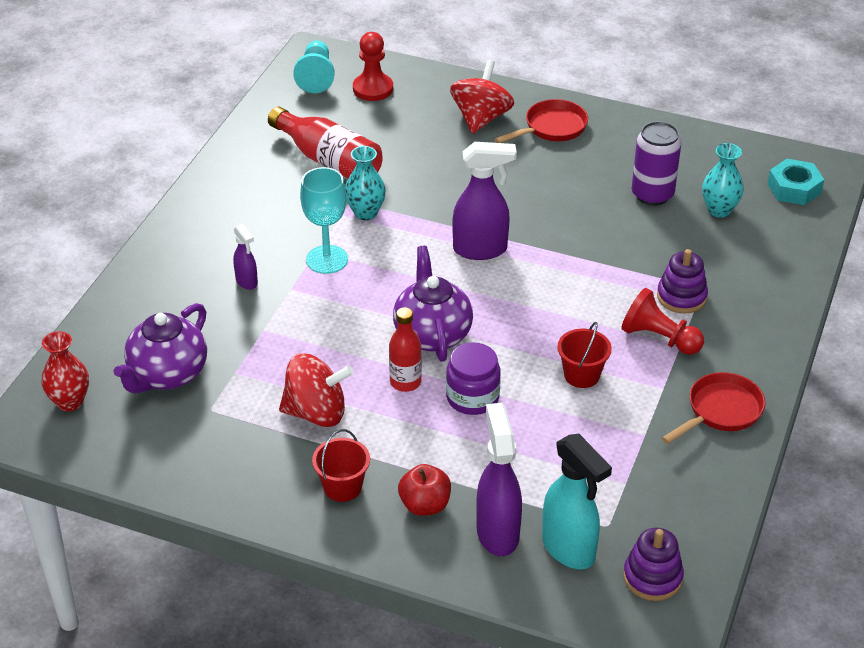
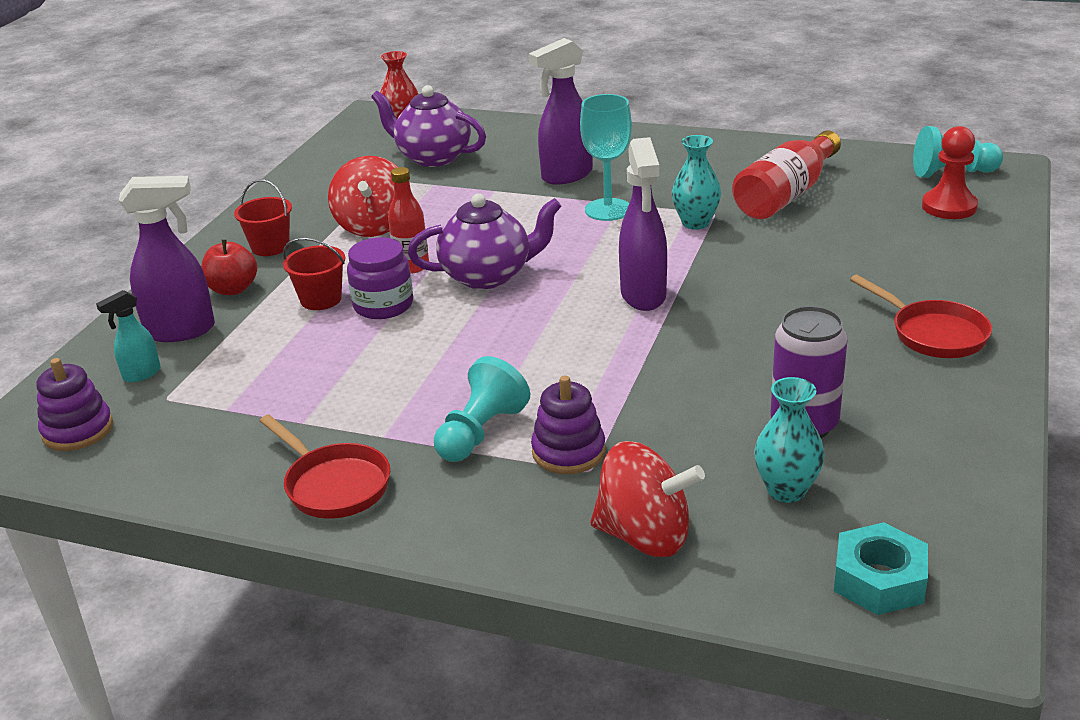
camera: 90 degrees right, 10 degrees down
purple spray bottle [233,224,258,290] -> purple spray bottle [529,38,593,185], size x1.86
red spinning top [450,60,514,134] -> red spinning top moved to [590,441,705,557]
turquoise spray bottle [542,434,612,569] -> turquoise spray bottle [96,290,160,382], size x0.54
red bucket [557,322,612,388] -> red bucket moved to [283,238,345,310]
red pawn [621,288,704,355] -> turquoise pawn [434,356,530,462]

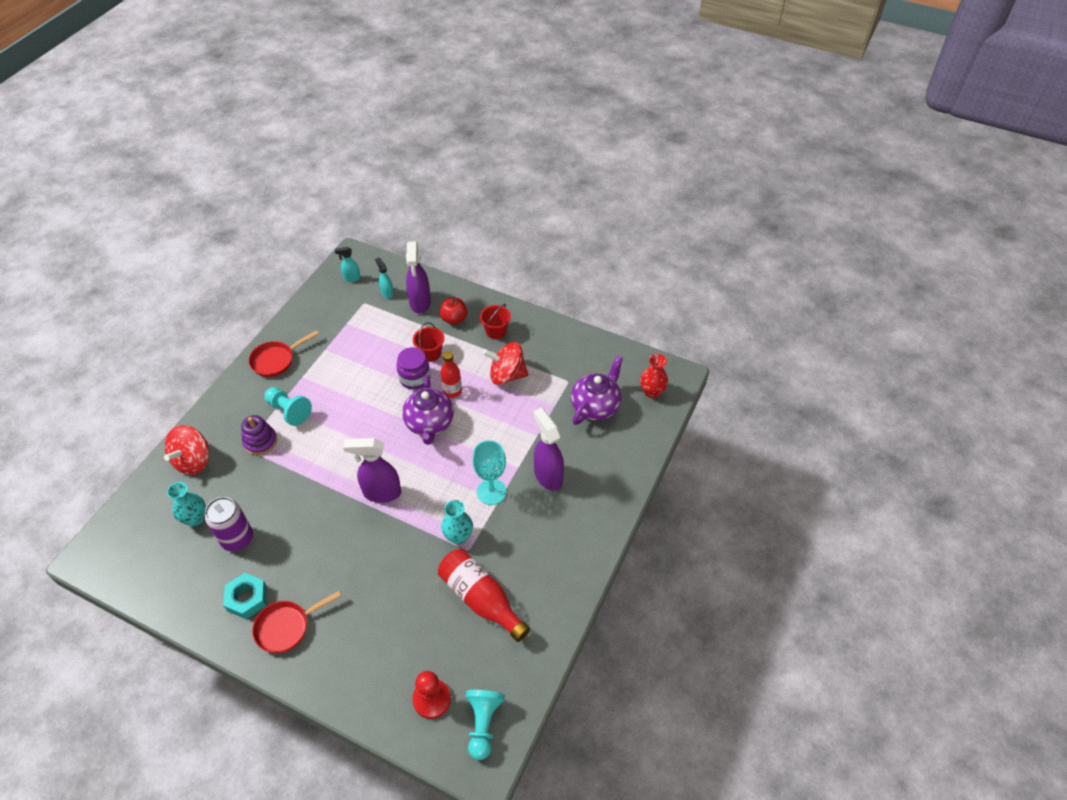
camera: 95 degrees right, 20 degrees up
purple stacking toy [37,358,113,451] -> turquoise spray bottle [335,247,361,282]
turquoise nut [834,522,928,615] -> turquoise nut moved to [223,573,267,619]

